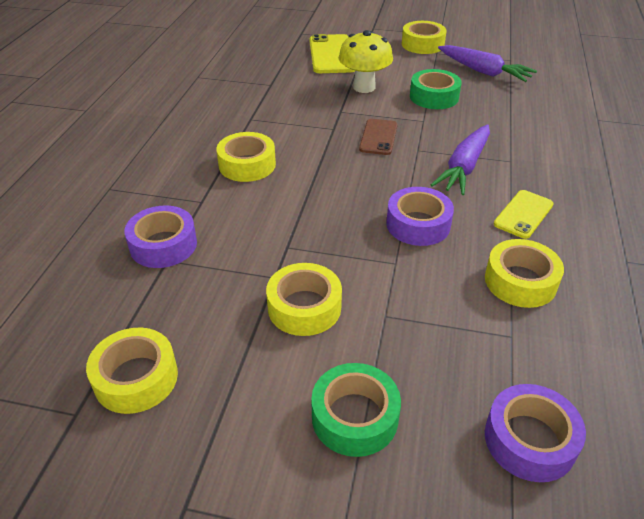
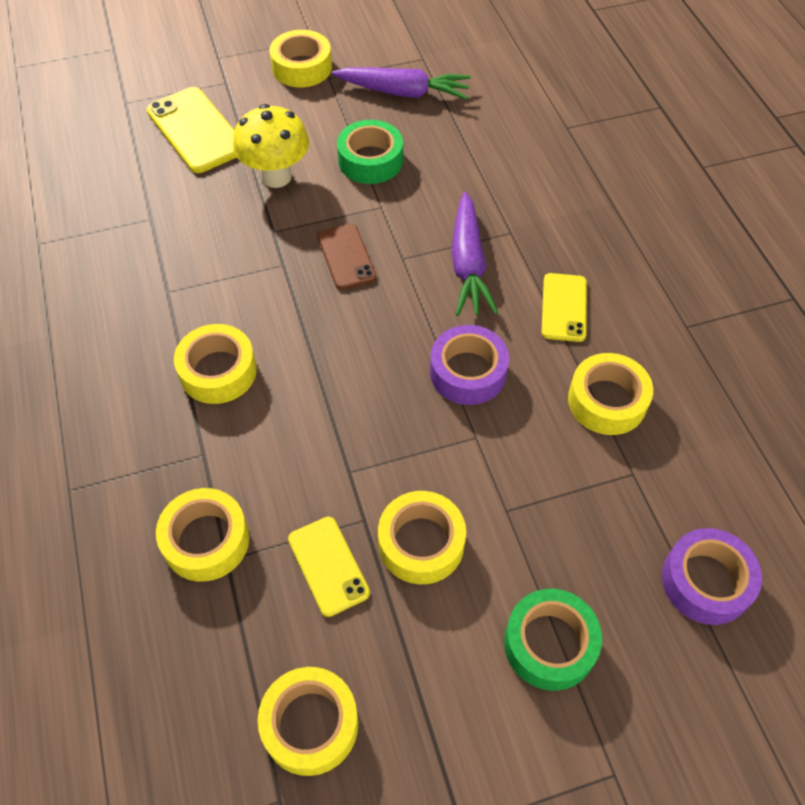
camera: 30 degrees left, 15 degrees up
purple tape [124,206,197,268] -> yellow tape [156,488,249,582]
none -> yellow phone [288,517,370,617]

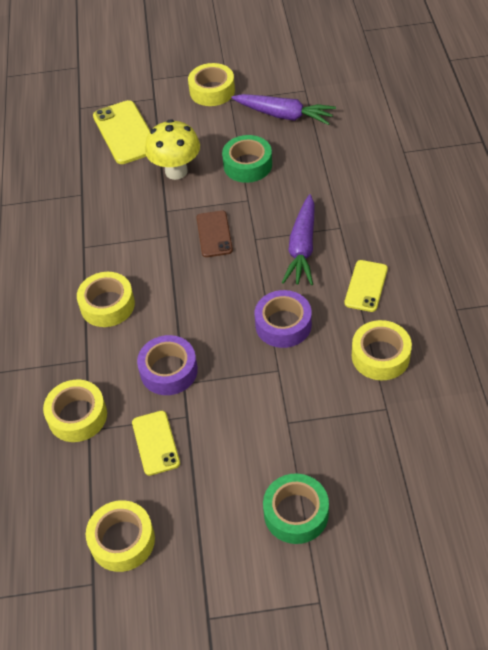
camera: 15 degrees right, 5 degrees down
yellow tape [378,491,466,584] -> none
purple tape [662,528,762,625] -> purple tape moved to [137,335,198,395]

